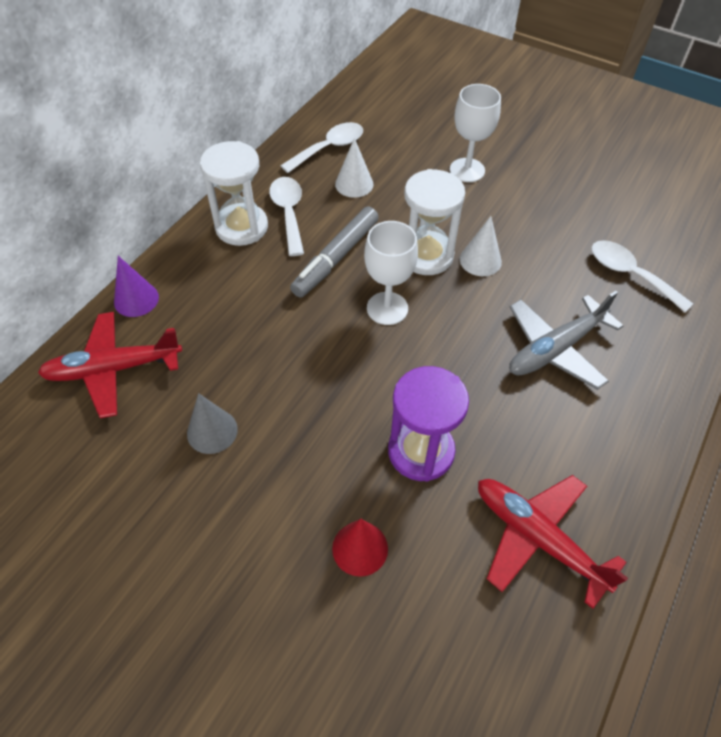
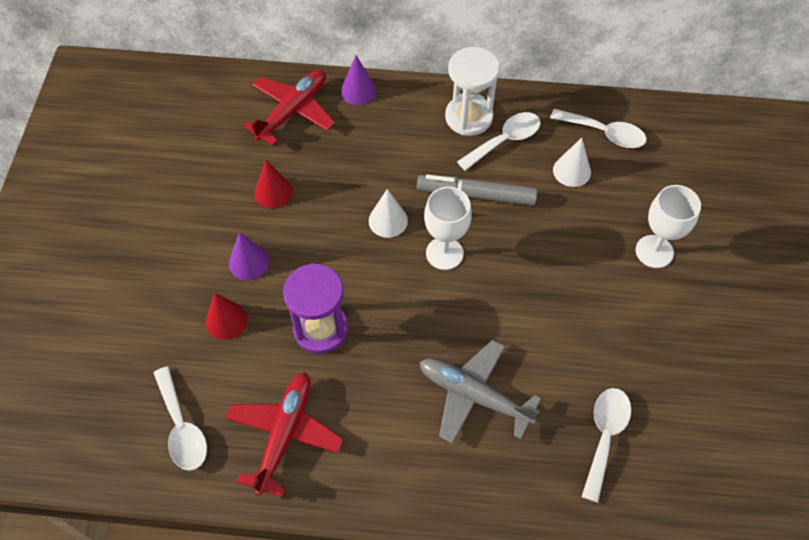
camera: 65 degrees right, 5 degrees up
red plane [38,312,182,418] -> red plane turned 75 degrees clockwise [243,70,335,146]
grey cone [187,393,238,454] -> red cone [254,160,293,209]
white hourglass [404,169,465,275] -> none
white cone [460,216,502,276] -> white cone moved to [369,189,408,238]
none -> white spoon [154,366,207,471]
none -> purple cone [229,232,269,280]

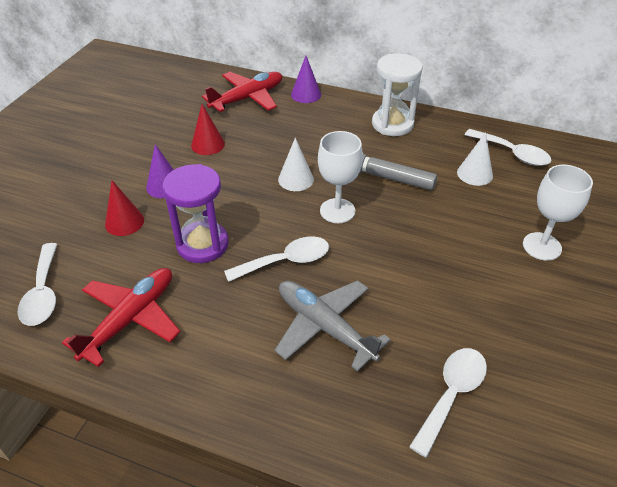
camera: 15 degrees right, 15 degrees down
white spoon [457,112,540,171] -> white spoon moved to [224,237,329,282]

